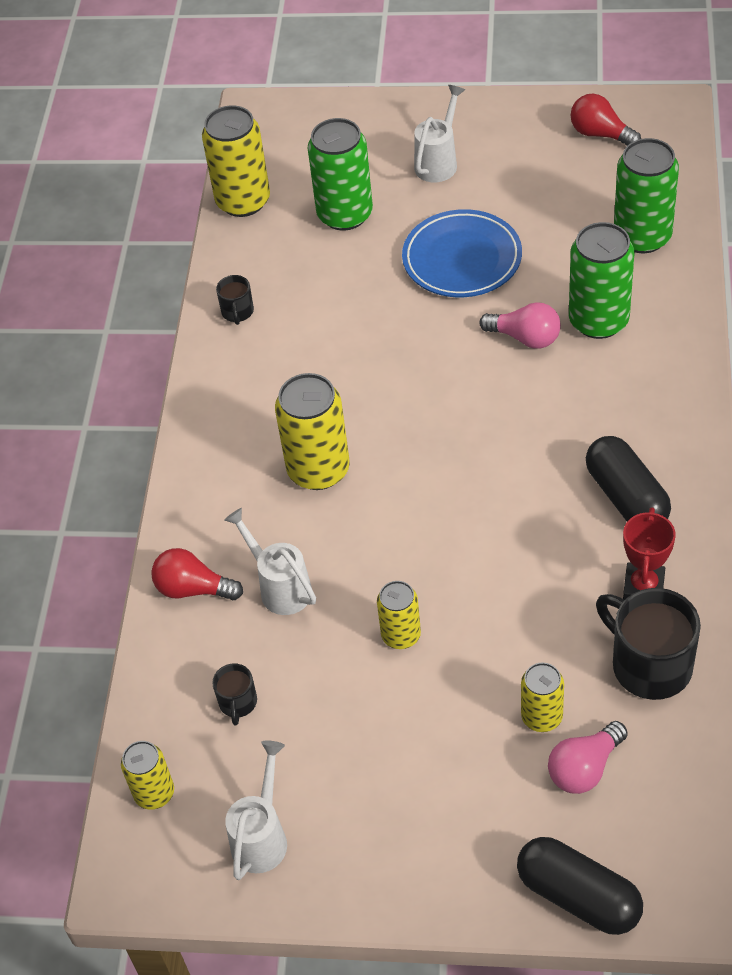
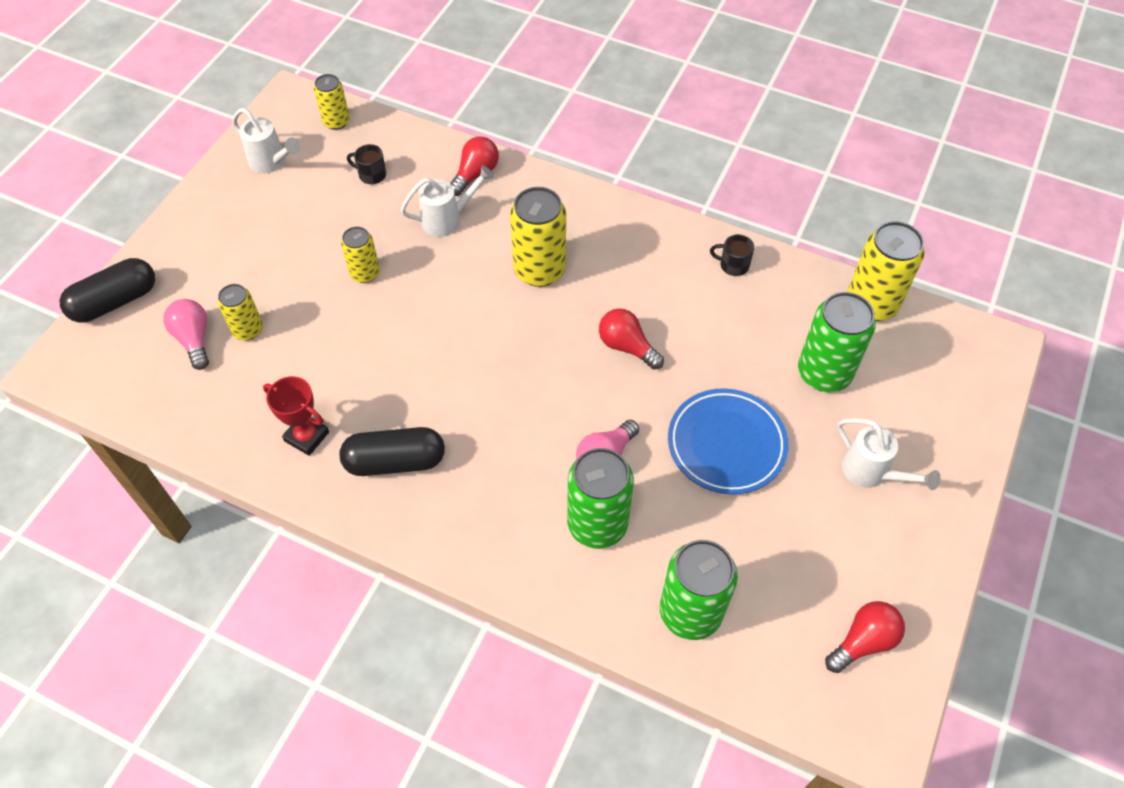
camera: 105 degrees right, 5 degrees up
black mug [596,588,701,700] -> none
none -> red light bulb [599,308,664,370]

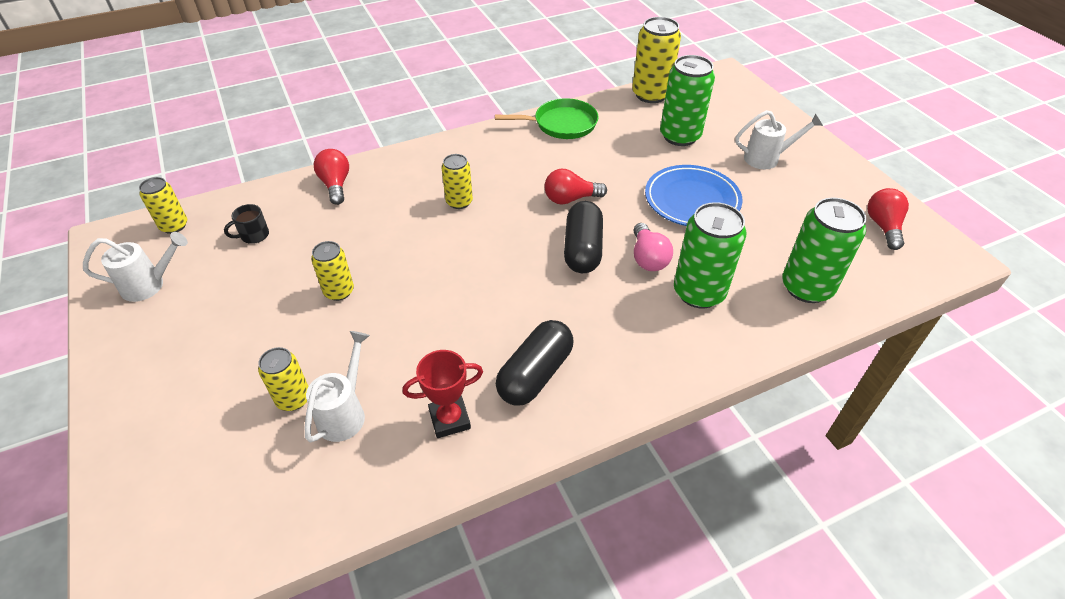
camera: 50 degrees left, 10 degrees down
black capsule [60,258,155,323] -> black capsule moved to [564,201,603,273]
pink light bulb [163,299,209,370] -> none
white watering can [401,165,494,237] -> white watering can moved to [305,331,370,443]
yellow can [510,187,566,287] -> yellow can [441,154,473,209], size x0.58
black mug [710,234,754,276] -> green pan [495,98,599,139]

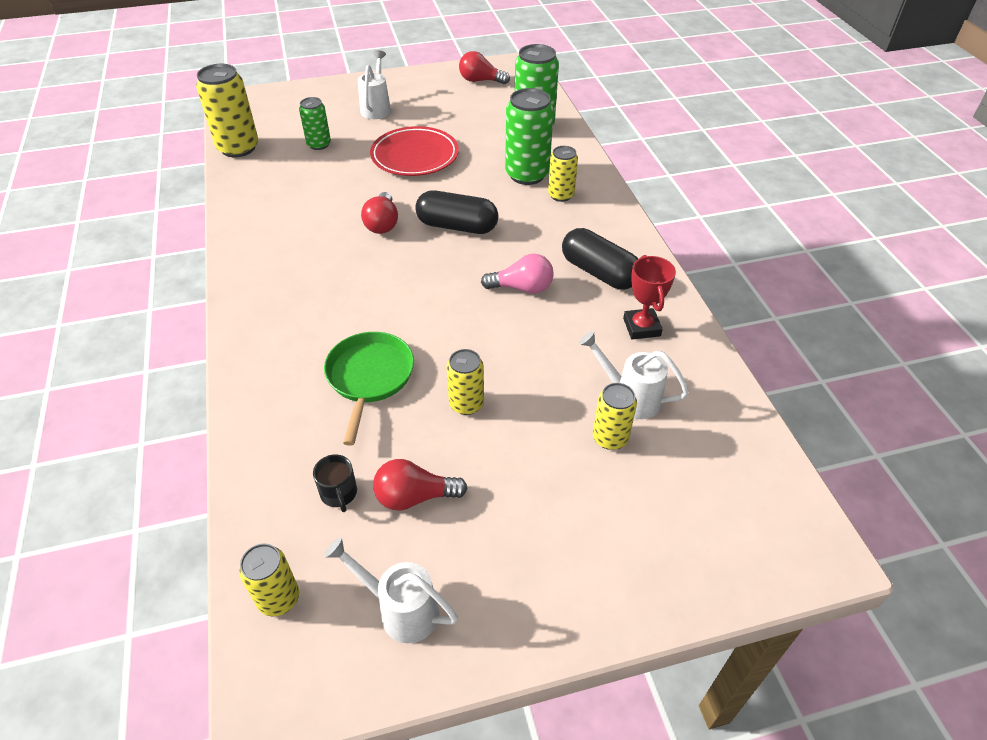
camera: 80 degrees left, 0 degrees up
white watering can [83,232,188,302] -> white watering can turned 60 degrees counterclockwise [324,537,458,643]
red light bulb [314,149,349,205] -> red light bulb moved to [373,459,467,511]
yellow can [441,154,473,209] -> yellow can moved to [548,146,578,202]
green pan [495,98,599,139] -> green pan moved to [324,332,414,446]
pink light bulb [633,223,673,271] -> pink light bulb moved to [481,254,554,294]
blue plate [645,165,743,226] -> red plate [370,126,459,176]
green can [660,55,715,146] -> green can [299,97,331,150], size x0.58

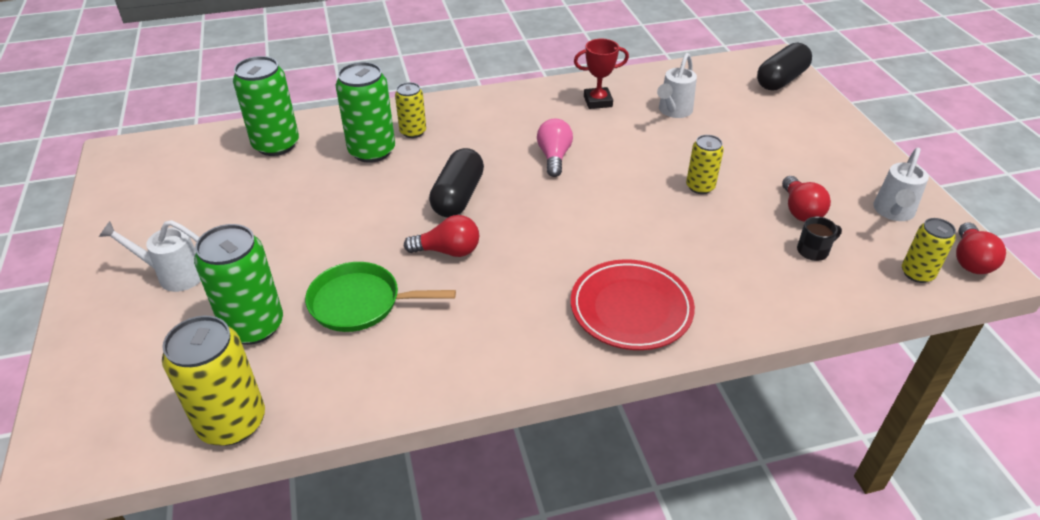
camera: 90 degrees left, 5 degrees down
green can [299,97,331,150] -> green can [194,224,283,345], size x1.72
green pan [324,332,414,446] -> green pan moved to [305,262,456,332]
red plate [370,126,459,176] -> red plate moved to [571,259,695,350]
red light bulb [459,51,510,84] -> red light bulb moved to [956,222,1006,274]
black capsule [562,228,638,290] -> black capsule moved to [757,43,812,91]
yellow can [593,383,637,450] -> none

